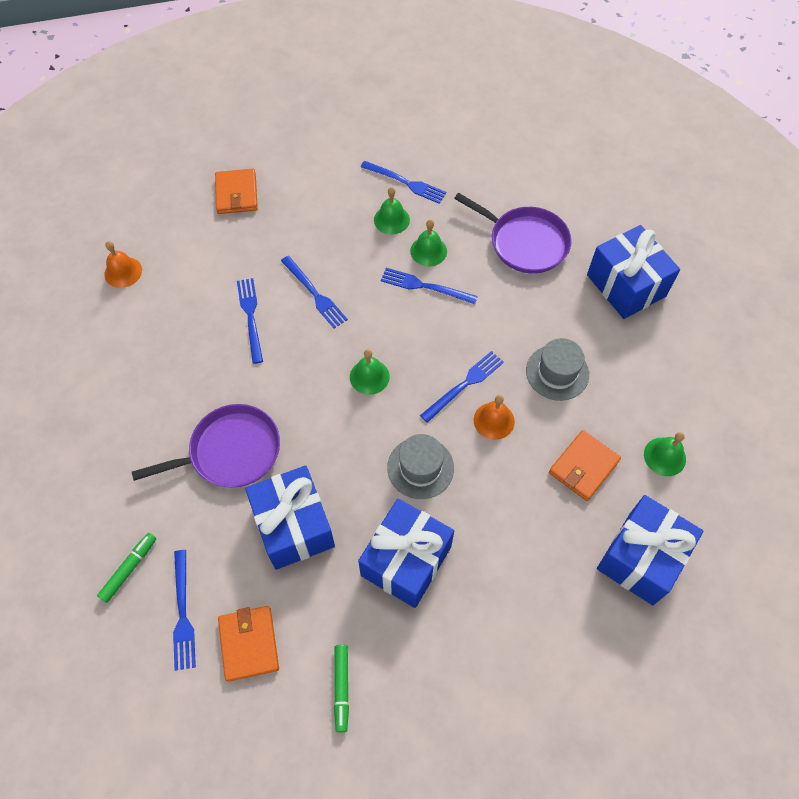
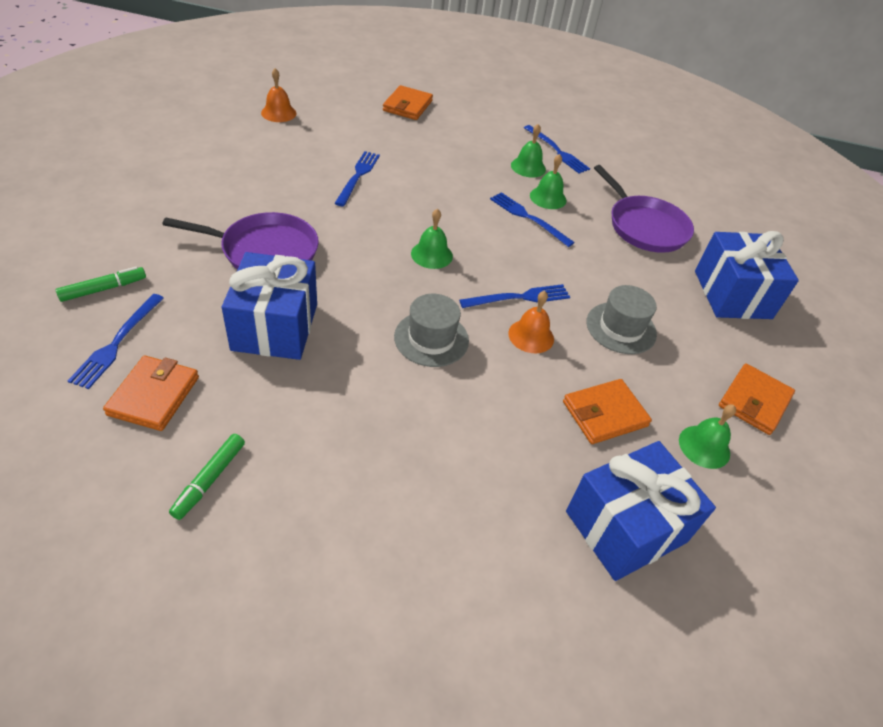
camera: 20 degrees right, 15 degrees down
blue fork [281,256,348,328] -> none
blue gift [358,498,454,608] -> none
none -> orange wallet [719,363,795,435]

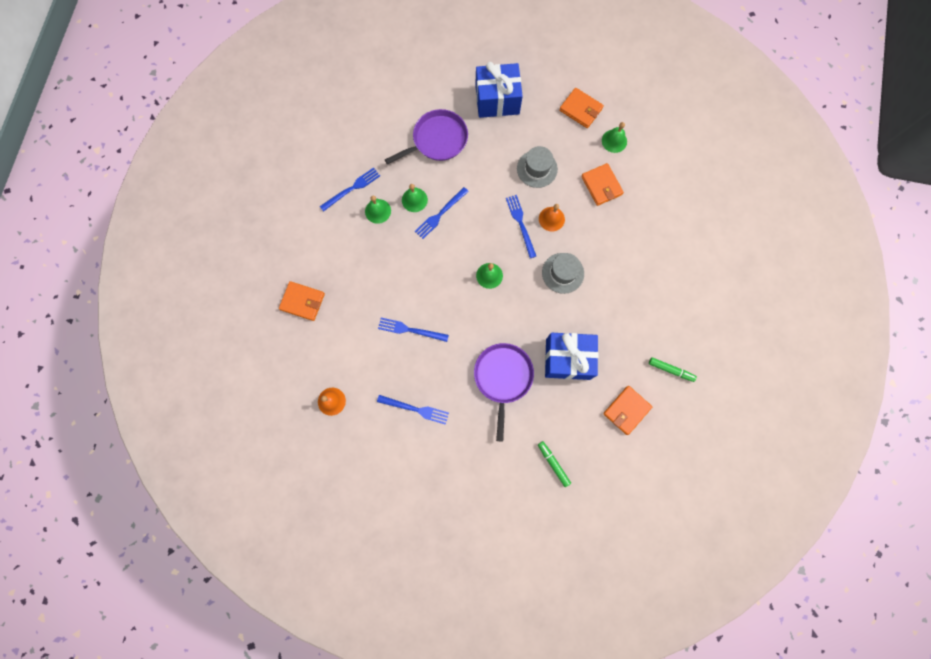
camera: 85 degrees left, 30 degrees up
blue fork [68,294,164,389] -> blue fork moved to [377,395,449,425]
orange wallet [103,355,199,431] -> orange wallet turned 60 degrees counterclockwise [603,386,652,435]
blue gift [566,441,716,581] -> none

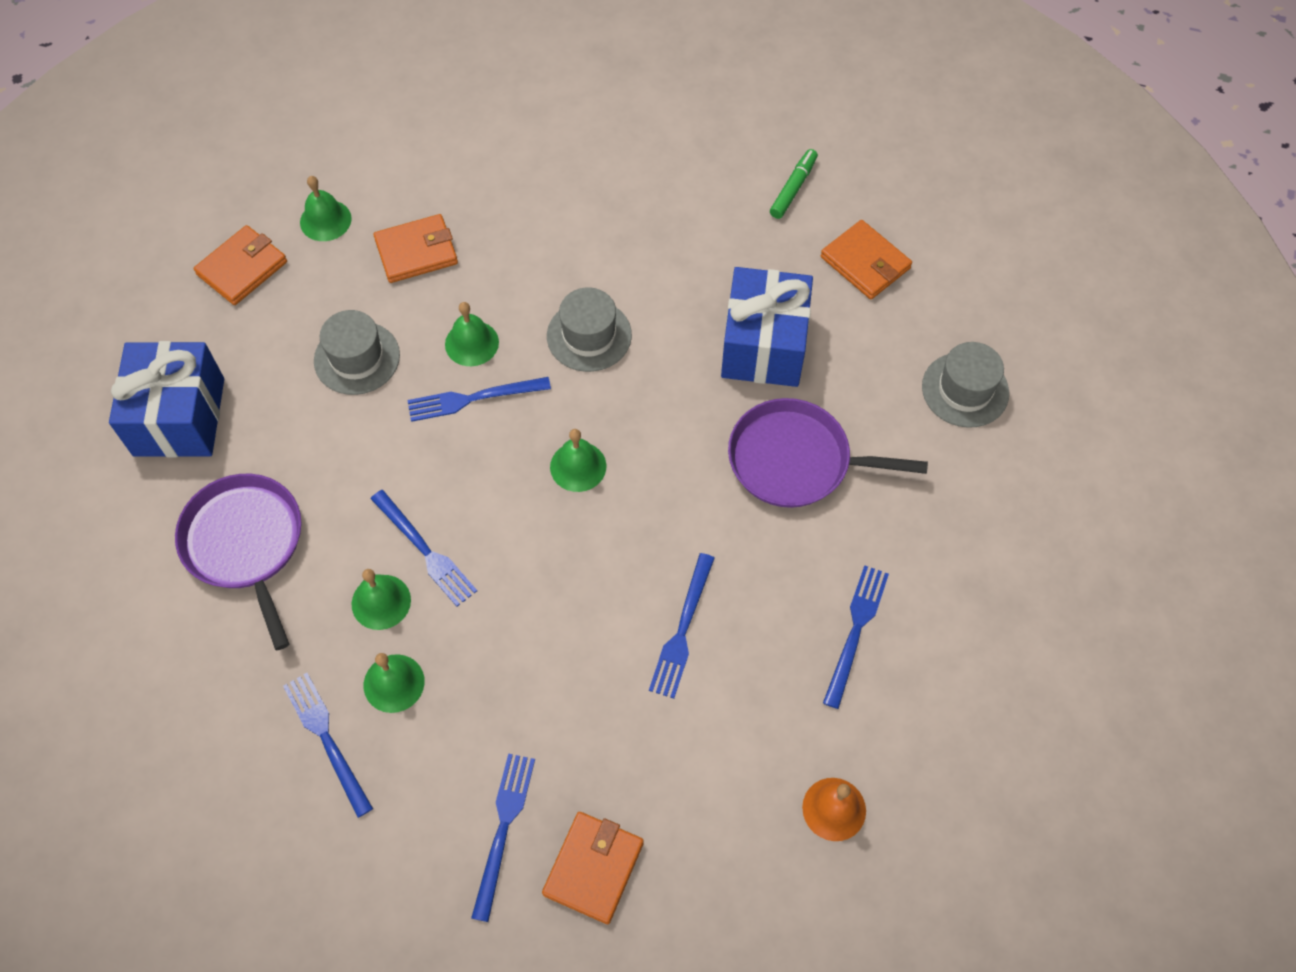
camera: 85 degrees left, 15 degrees down
green marker [538,441,571,487] -> grey hat [922,342,1009,428]
orange bell [539,204,565,232] -> green bell [445,302,499,366]
none -> blue fork [471,753,535,922]

